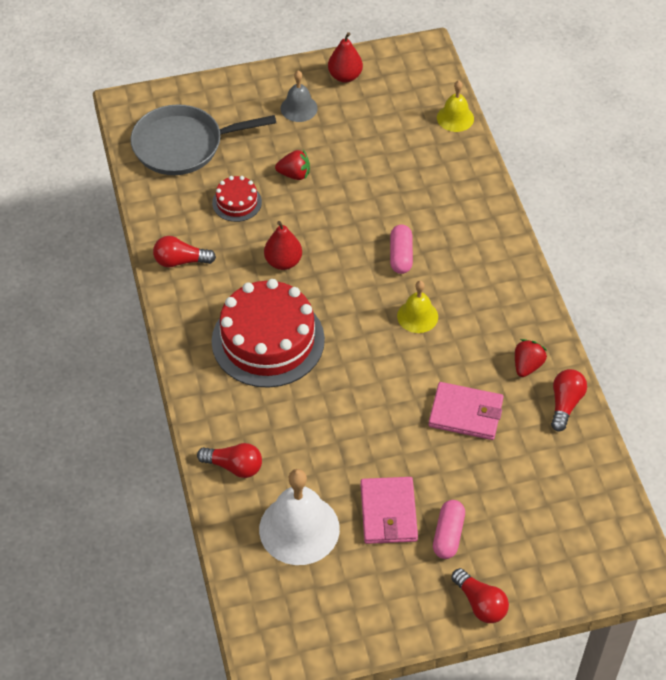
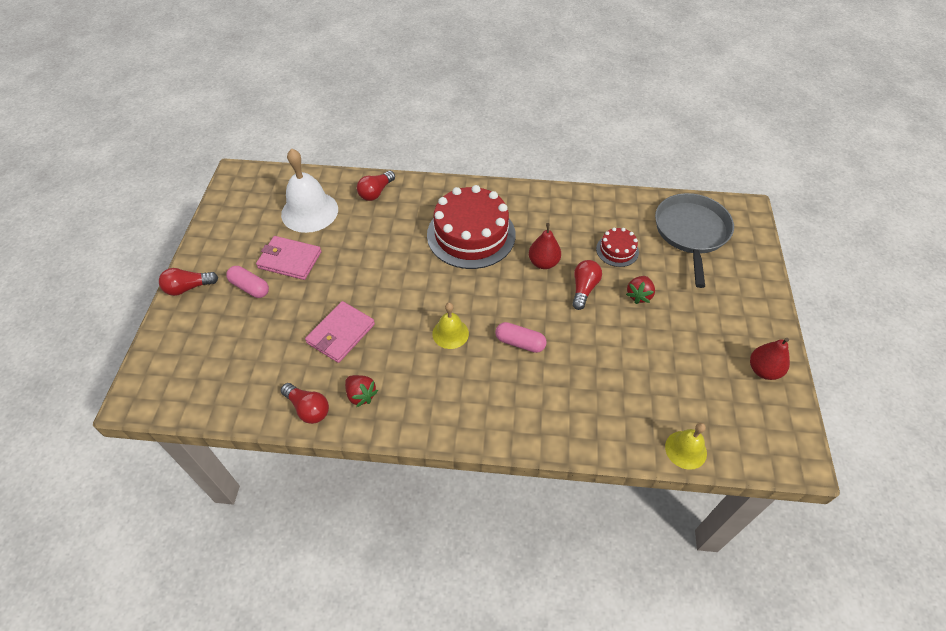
camera: 110 degrees right, 0 degrees up
red light bulb [153,236,216,268] -> red light bulb moved to [572,260,602,310]
grey bell [281,71,318,122] -> none

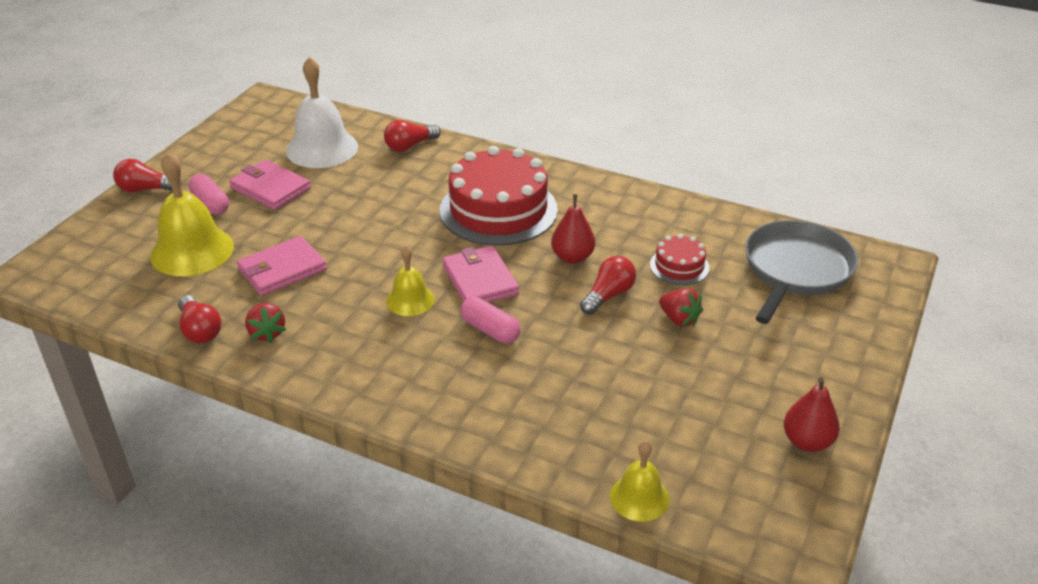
camera: 20 degrees right, 15 degrees down
red strawberry [626,276,655,304] -> red strawberry turned 90 degrees counterclockwise [659,289,703,326]
none -> yellow bell [150,153,234,276]
none -> pink wallet [442,246,519,302]

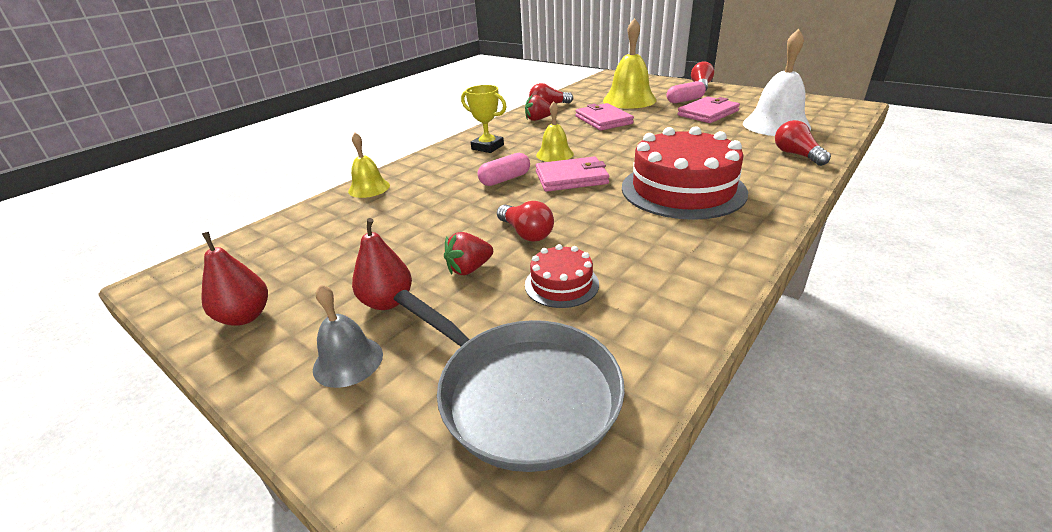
camera: 105 degrees right, 5 degrees down
red pear [551,194,595,264] -> red pear moved to [352,218,412,310]
yellow bell [610,440,670,522] -> yellow bell moved to [348,133,390,198]
none -> grey bell [313,284,383,388]
none -> yellow trophy [461,85,507,153]

